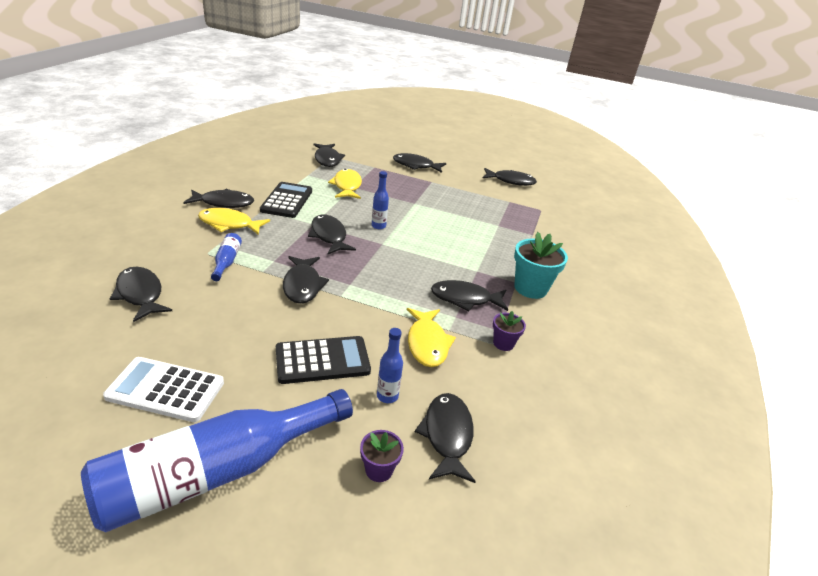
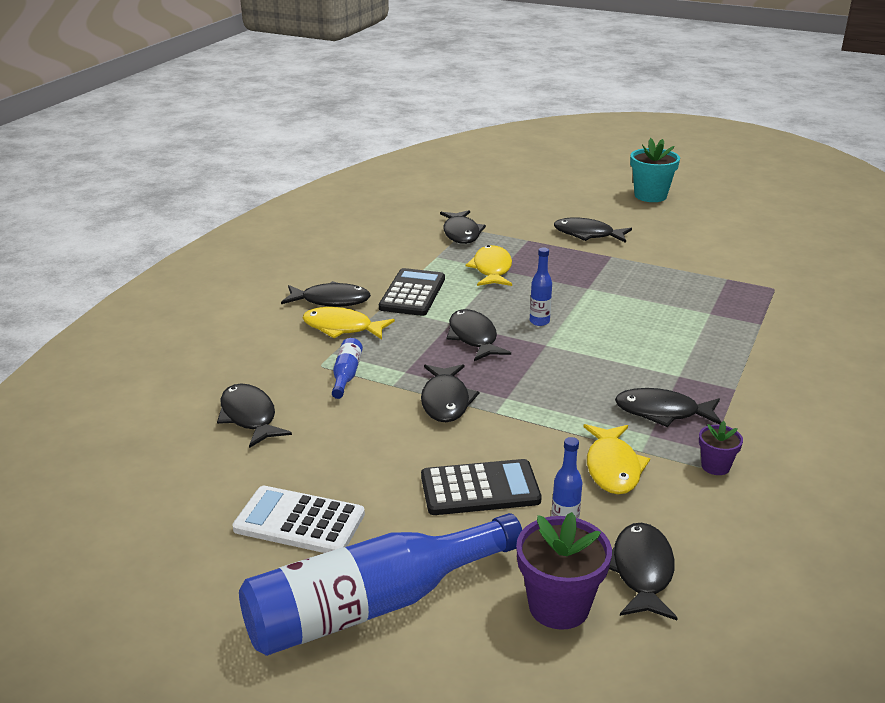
camera: 10 degrees right, 5 degrees down
purple flower pot [360,430,404,482] -> purple flower pot [516,512,612,630], size x1.82
black fish [483,168,537,186] -> none
turquoise flower pot [514,232,568,299] -> turquoise flower pot moved to [630,138,680,202]

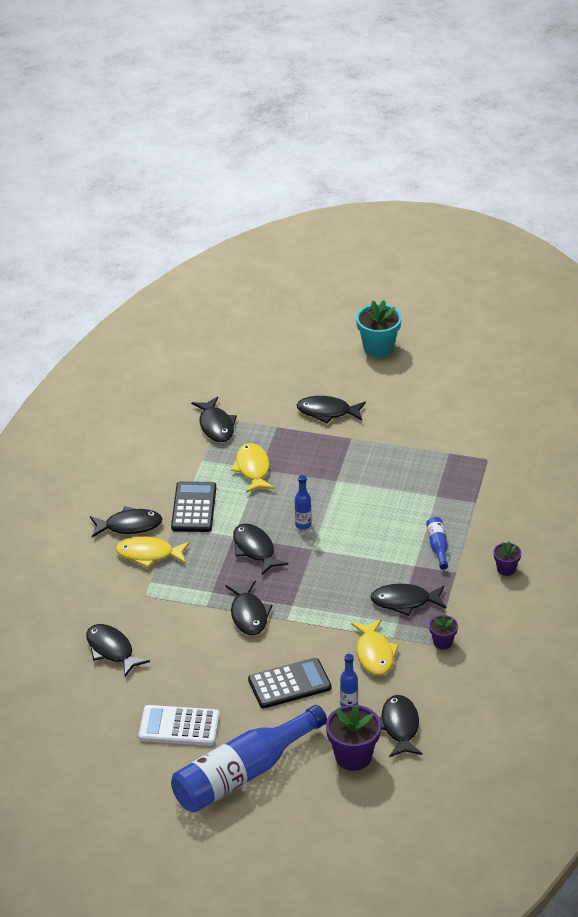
camera: 10 degrees left, 10 degrees up
blue bottle [332,338,363,399] -> blue bottle moved to [426,517,448,570]
none -> purple flower pot [493,541,521,576]

